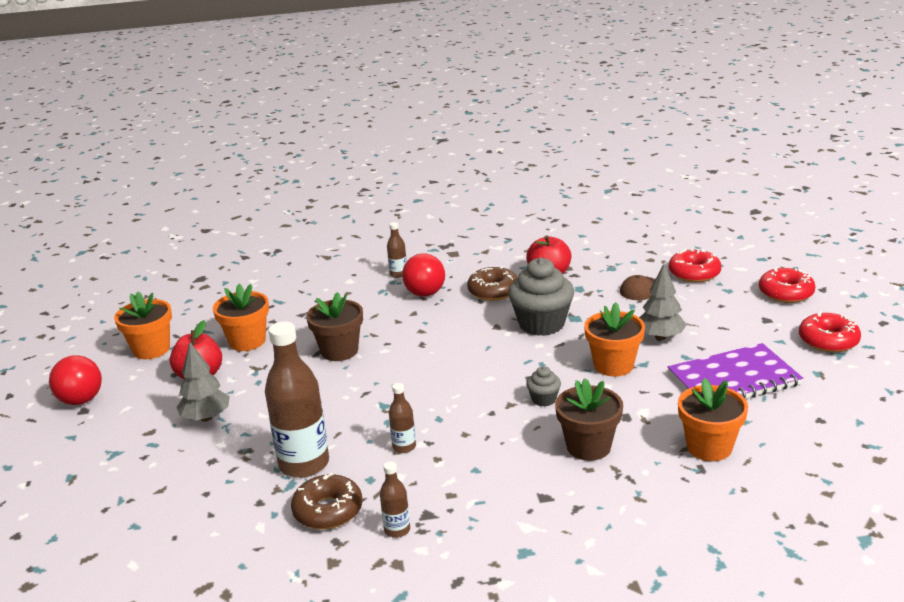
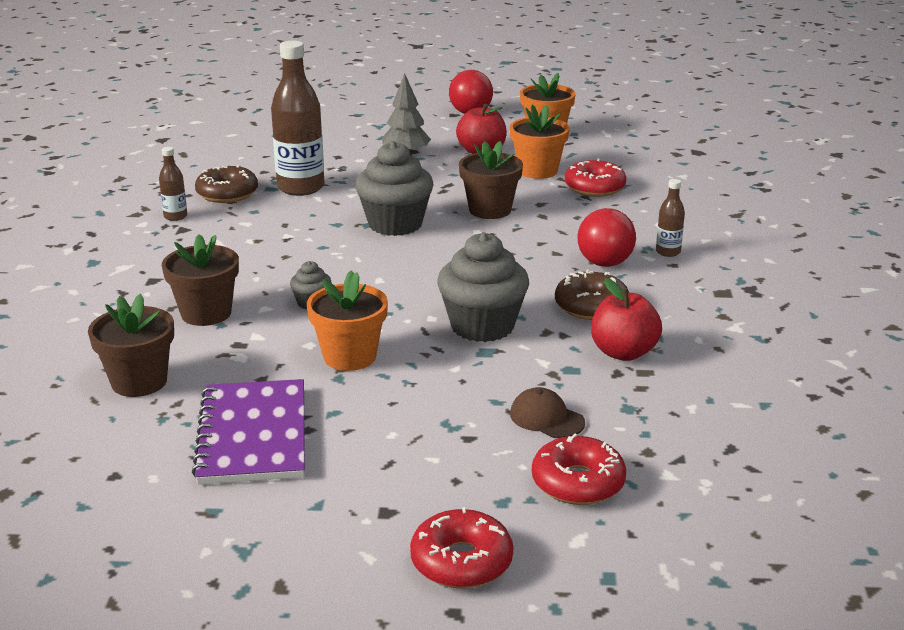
camera: 100 degrees right, 0 degrees up
brown bottle [389,383,416,453] -> none
grey tree [639,264,687,340] -> none
orange flower pot [678,378,748,461] -> brown flower pot [88,294,174,397]
red donut [799,311,861,353] -> red donut moved to [565,159,626,197]
none -> grey cupcake [355,141,434,236]

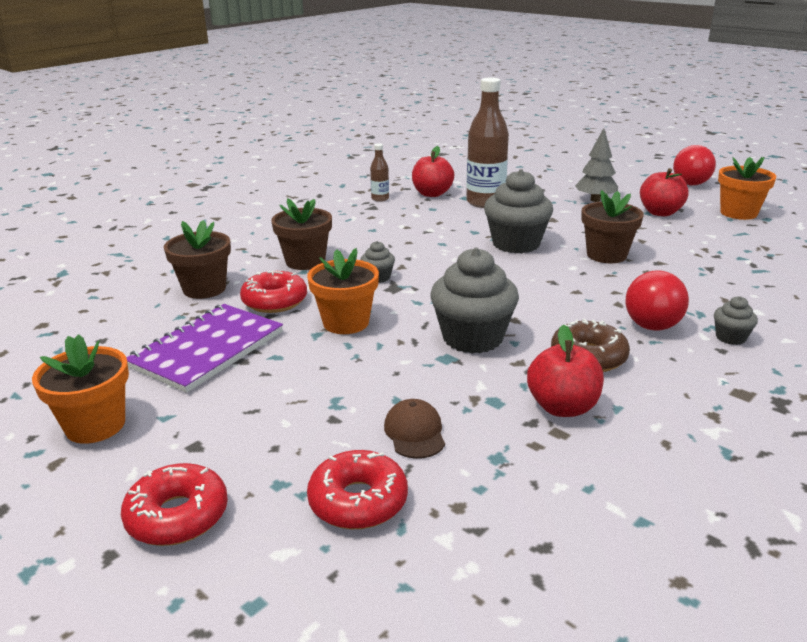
camera: 40 degrees right, 0 degrees up
brown donut [195,165,258,203] -> red apple [412,146,454,197]
orange flower pot [510,105,570,179] -> orange flower pot moved to [32,334,129,444]
red donut [565,159,626,197] -> red donut moved to [240,271,307,313]
brown bottle [656,179,685,257] -> grey cupcake [714,296,758,345]

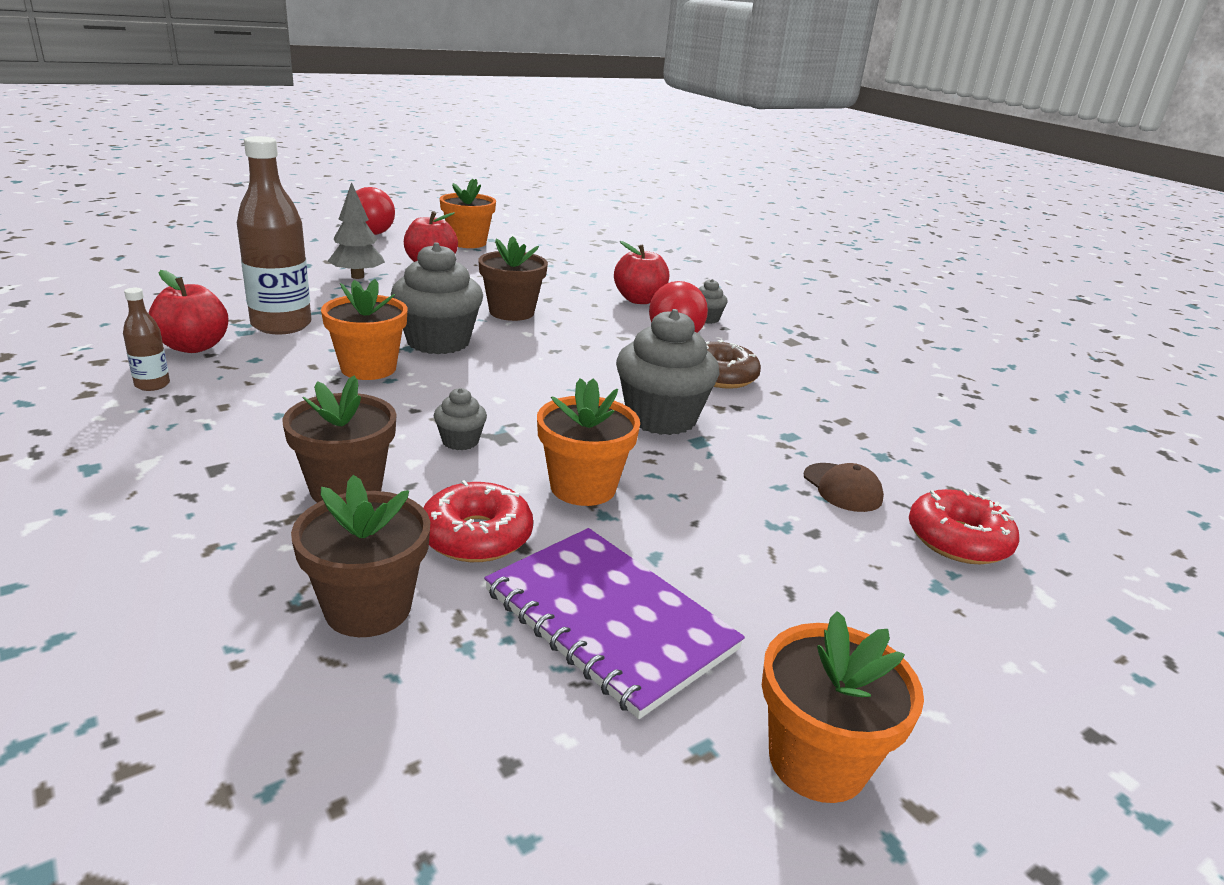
camera: 80 degrees left, 0 degrees up
red donut [121,463,228,546] -> none
brown cap [384,399,445,459] -> brown cap turned 120 degrees counterclockwise [804,463,884,512]
red apple [527,325,604,417] -> red apple moved to [614,241,669,304]
none -> orange flower pot [321,279,408,380]

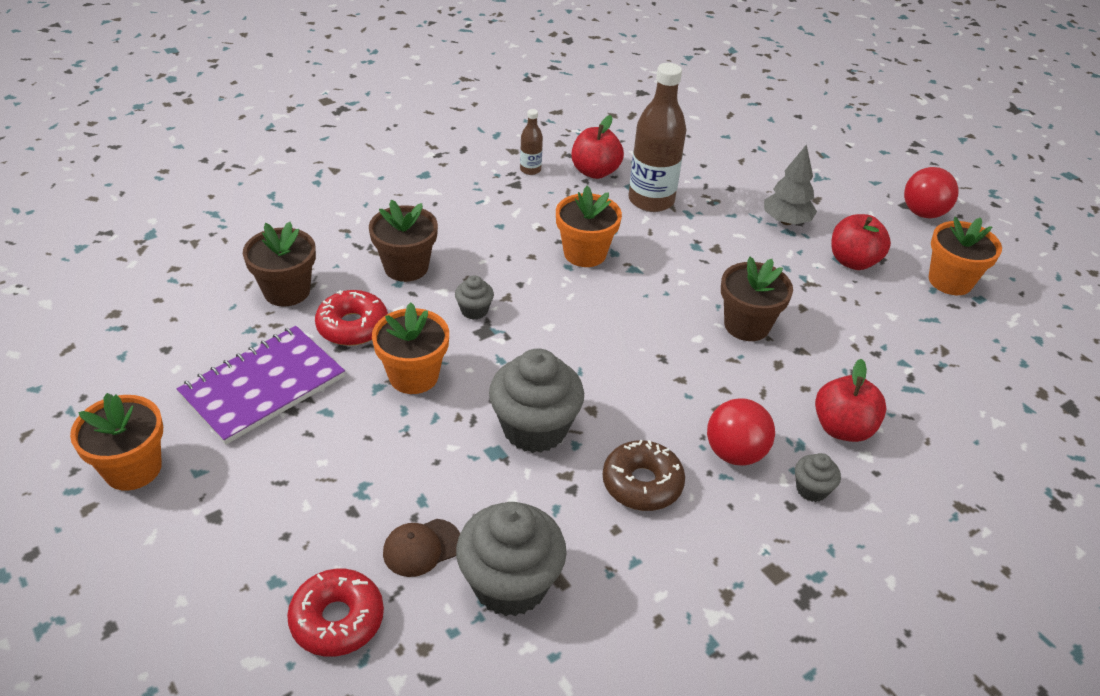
camera: 90 degrees right, 15 degrees up
grey cupcake [391,242,483,354] -> grey cupcake moved to [456,502,567,616]

